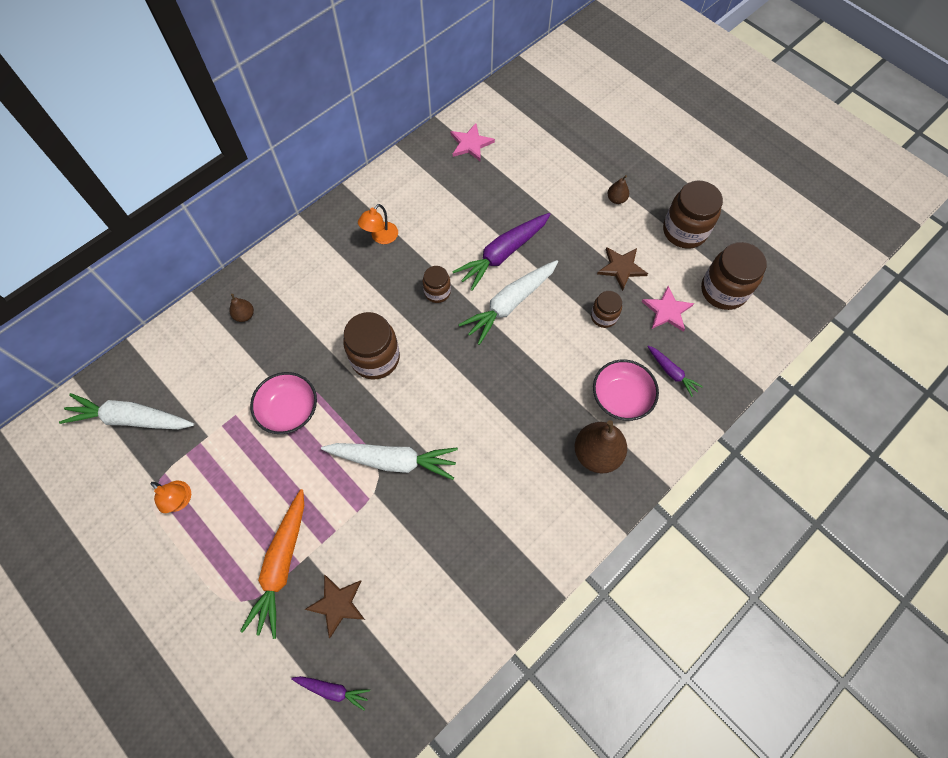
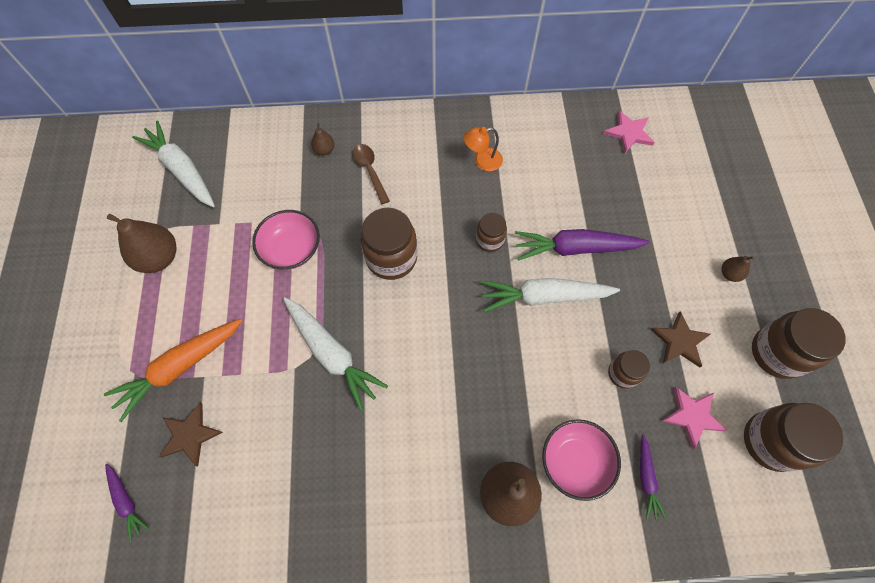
camera: 40 degrees right, 0 degrees up
orange lamp [151,481,191,513] -> brown pear [107,214,177,273]
none -> brown spoon [353,144,390,204]

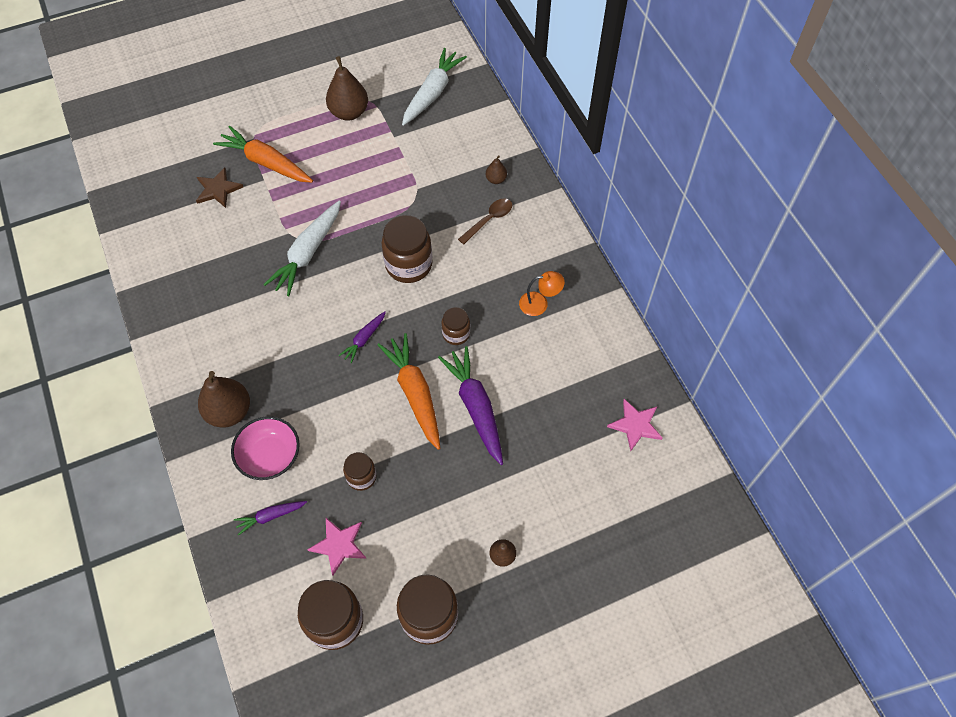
camera: 70 degrees right, 5 degrees down
purple carrot [105,464,149,541] -> purple carrot moved to [339,311,386,363]
pink bowl [252,210,320,270] -> none
orange lamp [463,127,503,171] -> orange lamp turned 120 degrees clockwise [519,271,565,316]
white carrot [480,278,620,312] -> orange carrot [377,333,440,450]
brown star [650,311,711,367] -> none

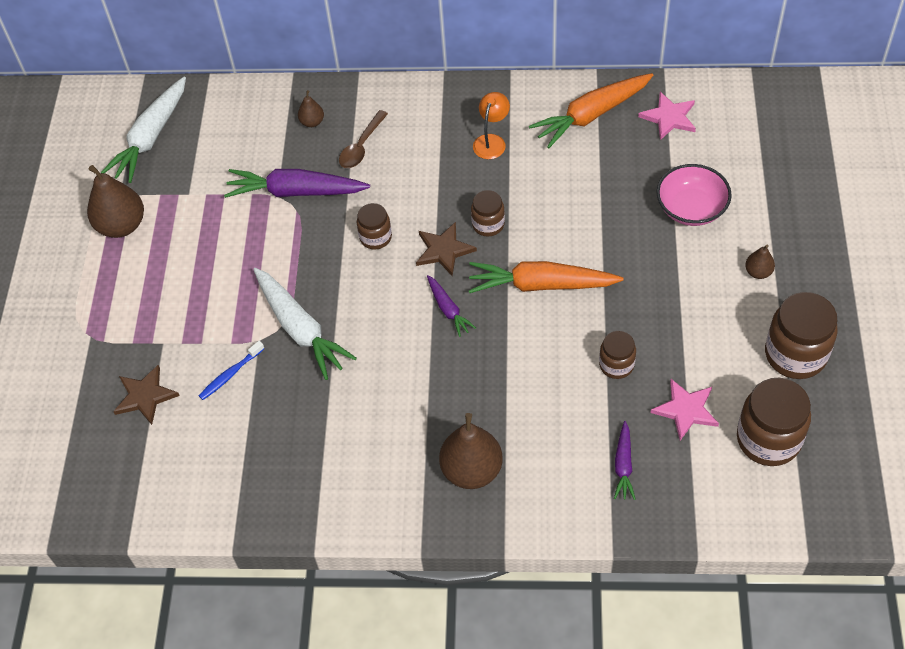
camera: 60 degrees left, 5 degrees down
orange carrot [213,126,313,183] -> orange carrot moved to [529,73,653,148]
pink bowl [231,416,300,480] -> pink bowl moved to [657,164,732,226]
brown jar [382,215,433,283] -> brown jar [357,203,392,250], size x0.56
white carrot [402,48,467,126] -> white carrot turned 120 degrees counterclockwise [101,77,186,183]
purple carrot [438,346,503,465] -> purple carrot moved to [224,169,370,198]
brown spoon [458,199,512,244] -> brown spoon turned 135 degrees counterclockwise [339,110,388,168]
none -> blue toothbrush [199,341,265,400]
none -> brown star [416,222,477,276]

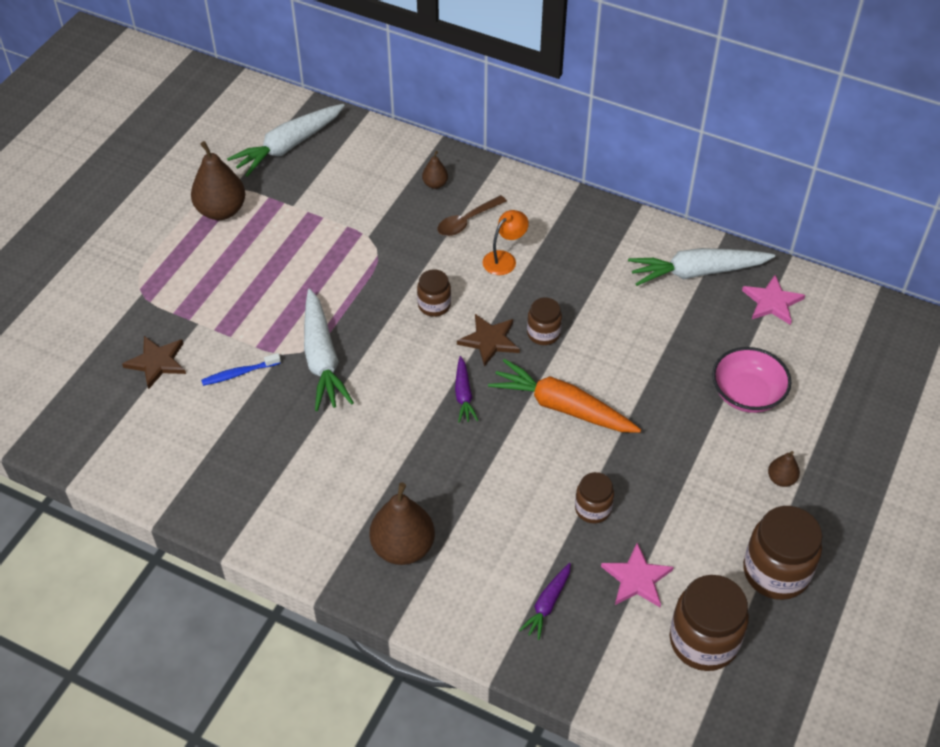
camera: 20 degrees right, 5 degrees down
purple carrot [224,169,370,198] -> none
orange lamp [473,92,510,159] -> orange lamp moved to [483,210,529,275]
orange carrot [529,73,653,148] -> white carrot [628,248,775,286]

